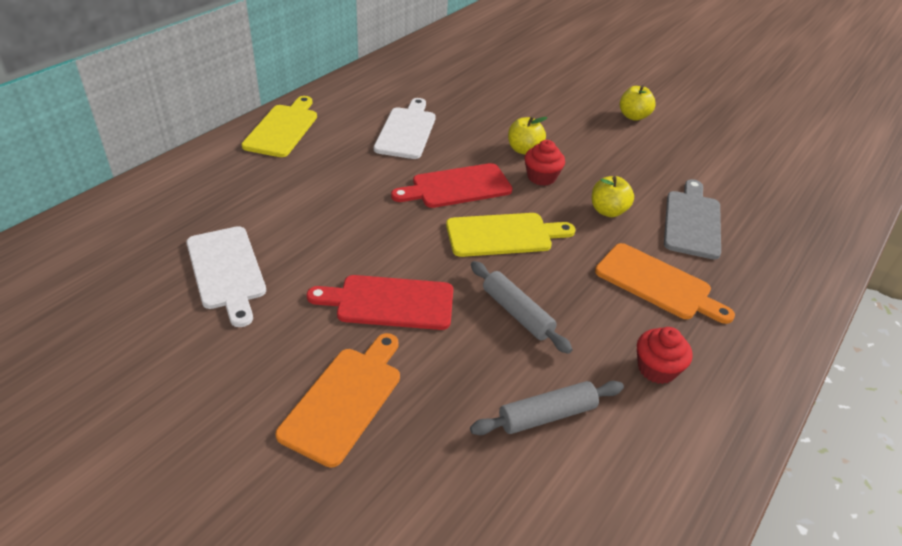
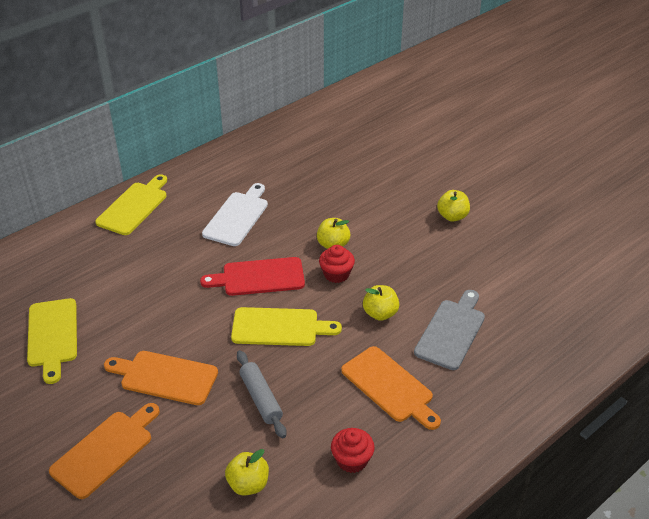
camera: 15 degrees right, 0 degrees up
white cutting board [186,226,266,327] -> yellow cutting board [27,298,77,384]
red cutting board [307,275,453,330] -> orange cutting board [104,351,218,405]
grey rolling pin [470,381,624,435] -> yellow apple [225,449,269,496]

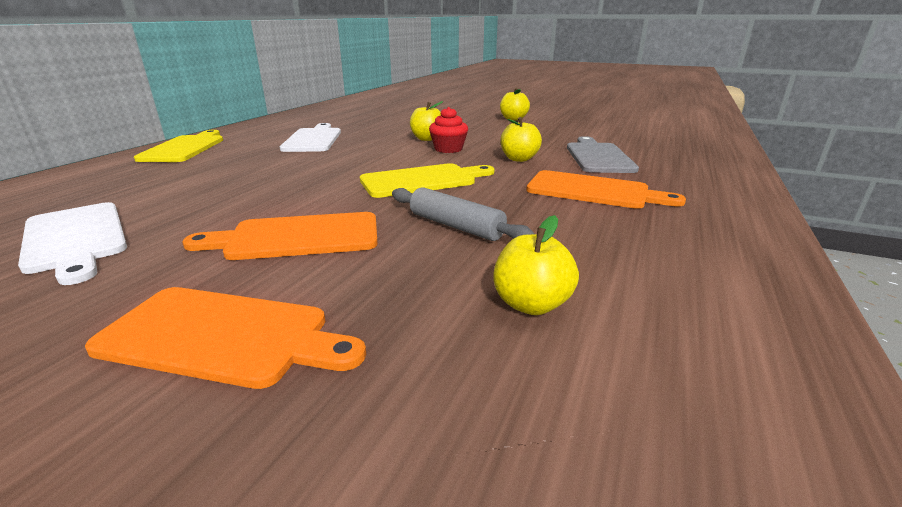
camera: 25 degrees left, 15 degrees down
yellow cutting board [27,298,77,384] -> white cutting board [18,202,127,285]
orange cutting board [49,403,160,499] -> orange cutting board turned 90 degrees clockwise [85,287,366,389]
red cutting board [200,257,305,296] -> none
red cupcake [331,428,375,473] -> none

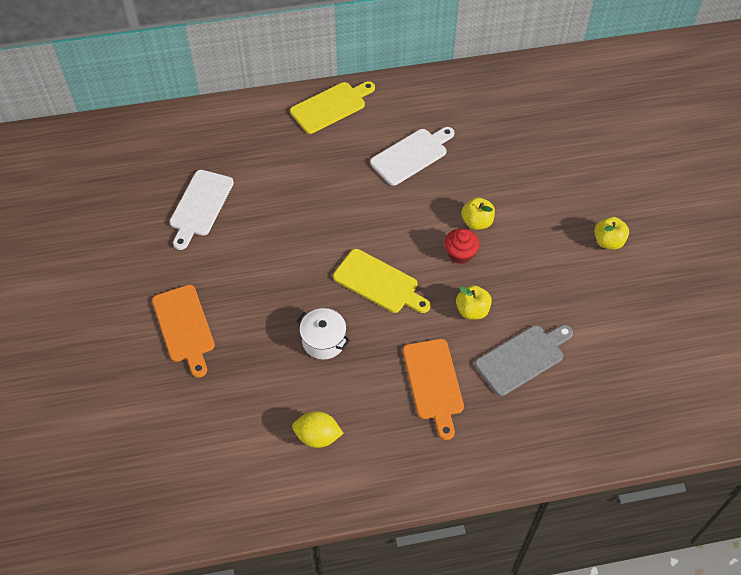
camera: 55 degrees right, 30 degrees up
orange cutting board [182,212,378,260] -> none
grey rolling pin [392,187,535,241] -> white pot [297,308,350,359]
yellow apple [493,215,579,315] -> none
none -> yellow lemon [292,411,344,448]

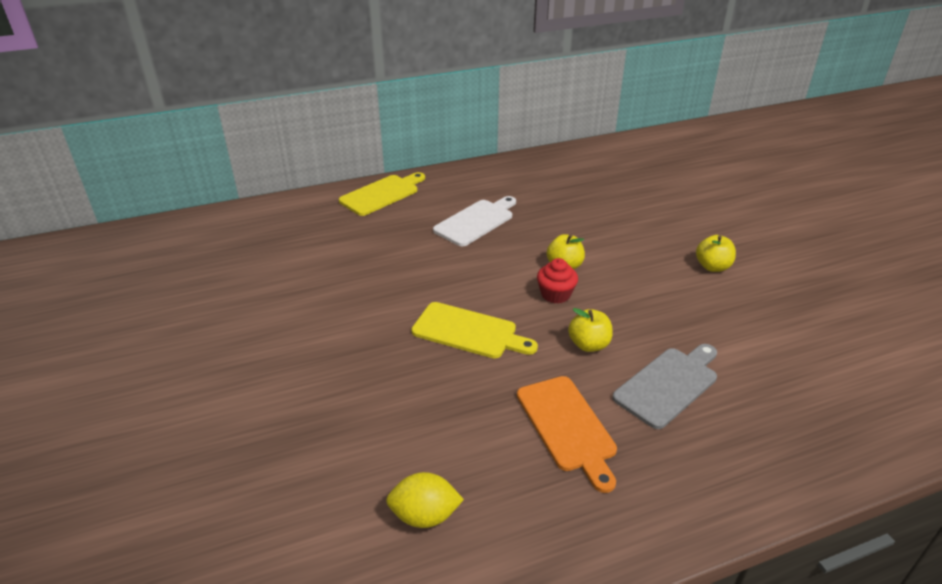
camera: 10 degrees left, 20 degrees down
orange cutting board [152,285,215,378] -> none
white cutting board [170,170,234,250] -> none
white pot [297,308,350,359] -> none

